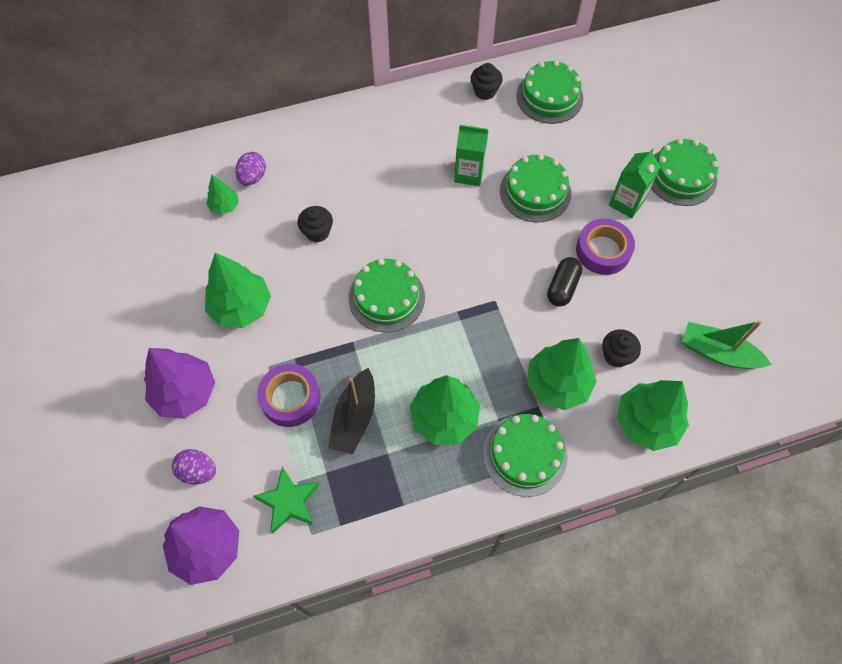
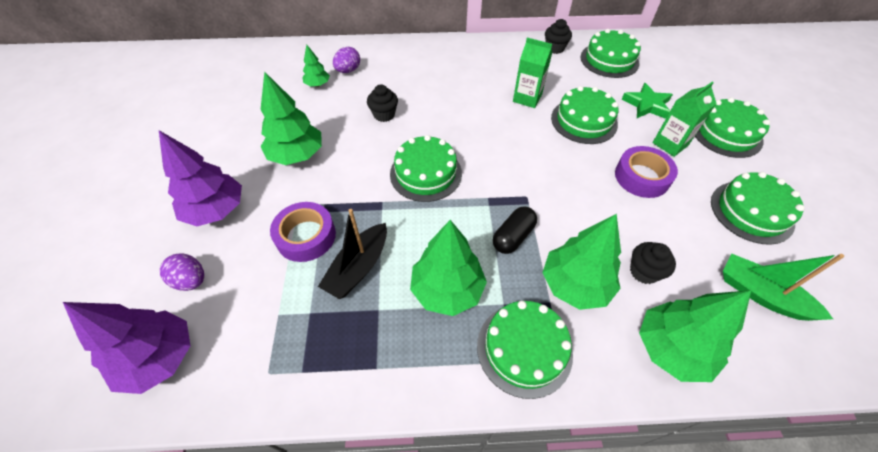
camera: 15 degrees right, 10 degrees down
green star [253,466,320,534] -> green star moved to [621,83,673,119]
black capsule [547,257,582,307] -> black capsule moved to [493,206,537,254]
none -> green cake [711,172,805,245]

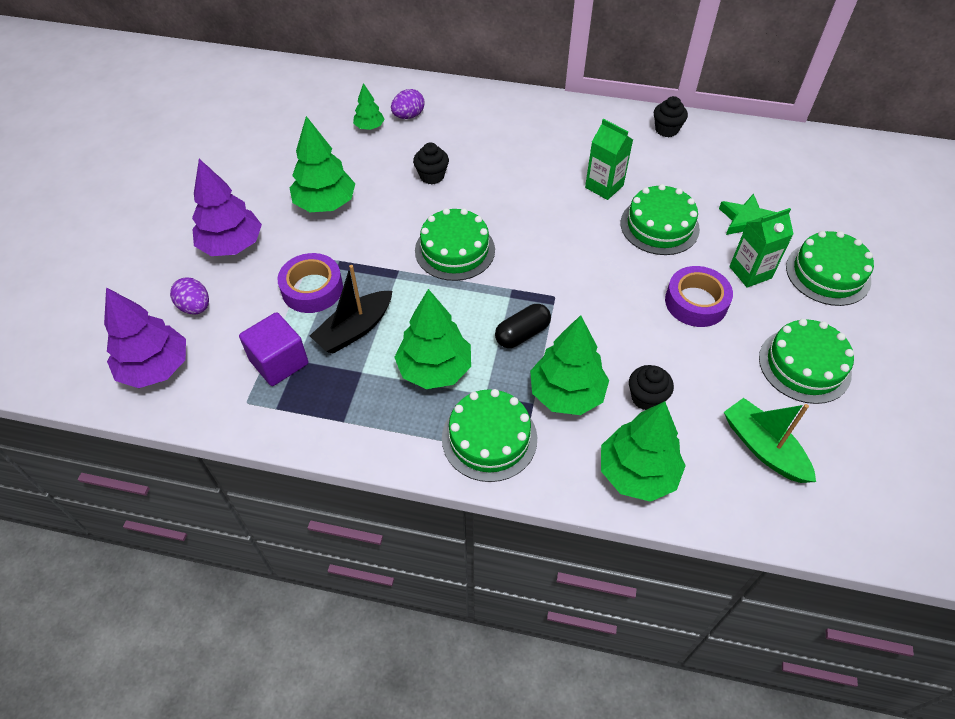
camera: 15 degrees right, 0 degrees up
green cake [580,29,641,78] -> none
none -> purple cube [239,312,308,386]

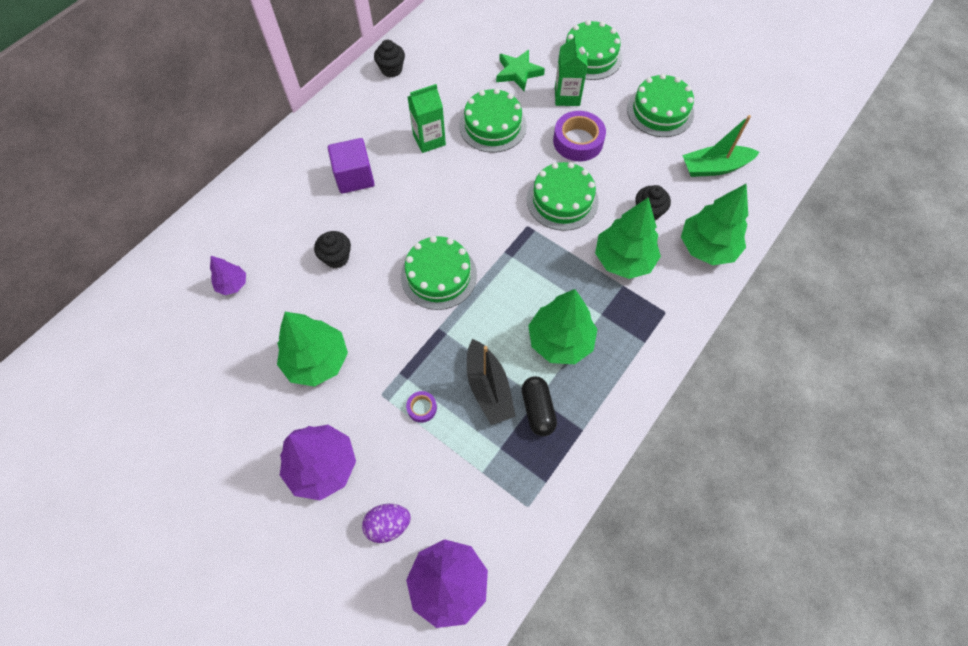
camera: 65 degrees left, 10 degrees up
purple cube [239,312,308,386] -> purple cube moved to [328,138,375,194]
purple tape [277,253,343,313] -> purple tape [406,391,437,423], size x0.48
green tree [353,83,385,130] -> purple tree [210,256,246,295]
purple egg [391,89,425,119] -> none
green cake [442,389,537,482] -> green cake moved to [527,162,599,231]
black capsule [495,304,551,348] -> black capsule moved to [522,376,557,436]

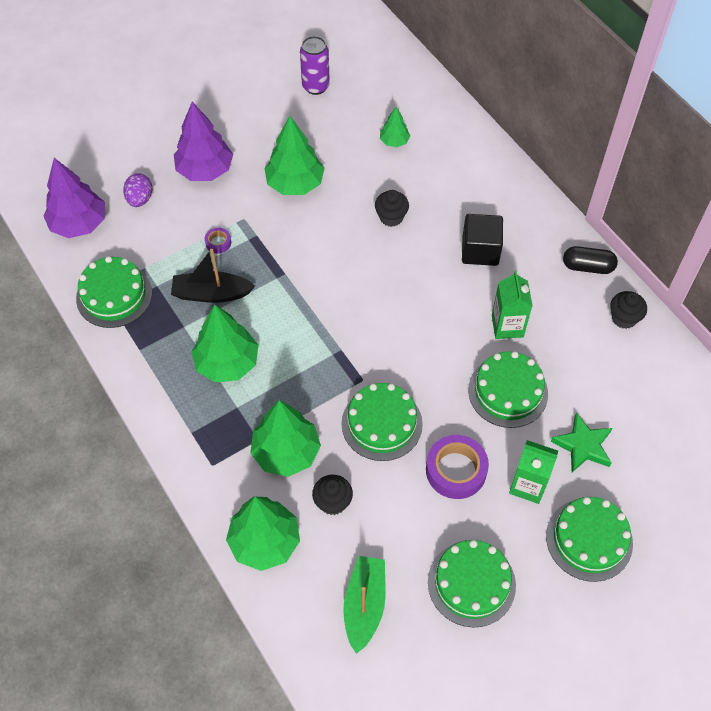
camera: 110 degrees right, 5 degrees down
purple tree [210,256,246,295] -> green tree [380,107,410,147]
purple cube [328,138,375,194] -> black cube [462,214,503,266]
green cake [401,236,477,310] -> green cake moved to [76,256,152,328]
black capsule [522,376,557,436] -> black capsule moved to [563,246,618,274]
none -> purple can [300,36,330,95]

